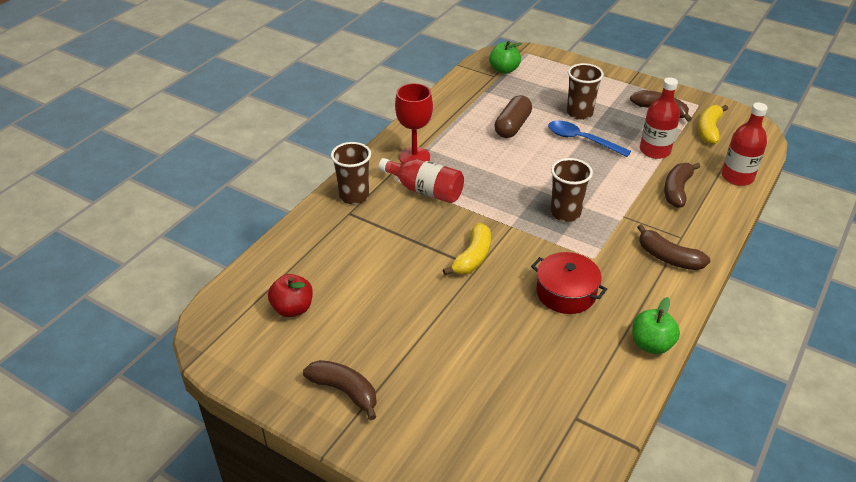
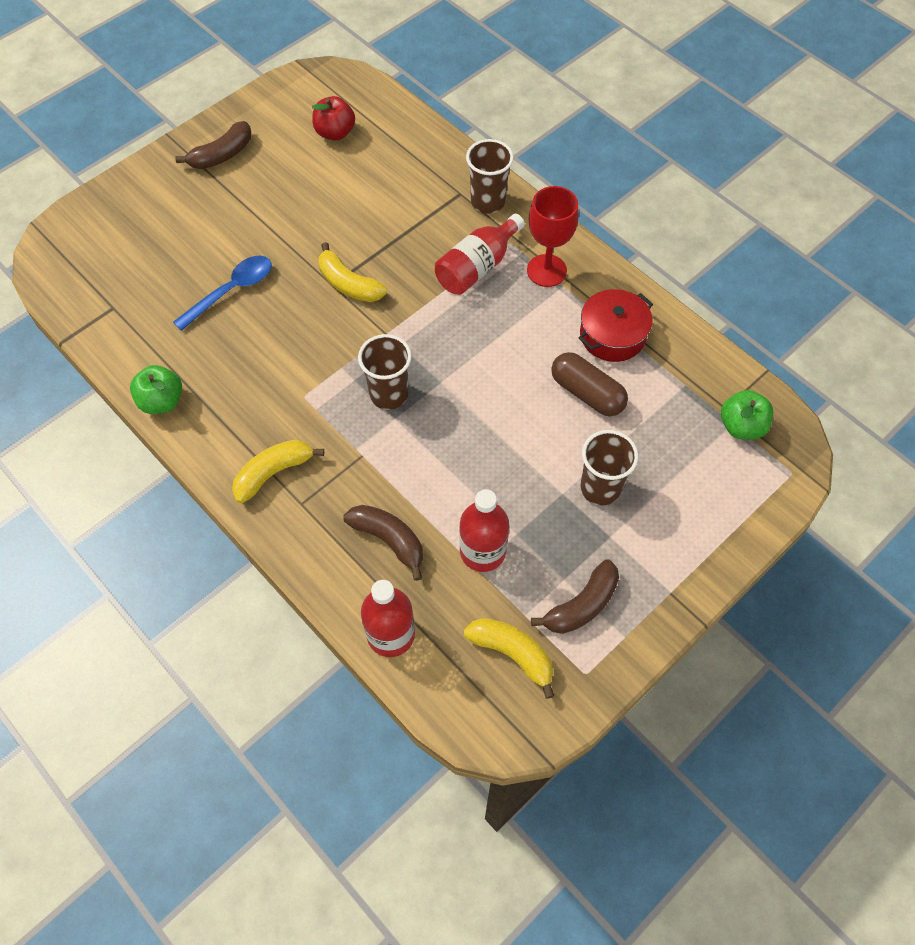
camera: 105 degrees right, 20 degrees up
red pot [531,252,607,314] -> red pot moved to [579,289,653,362]
blue spoon [548,120,631,157] -> blue spoon moved to [173,256,272,331]
brown banana [637,224,710,270] -> yellow banana [232,440,324,503]

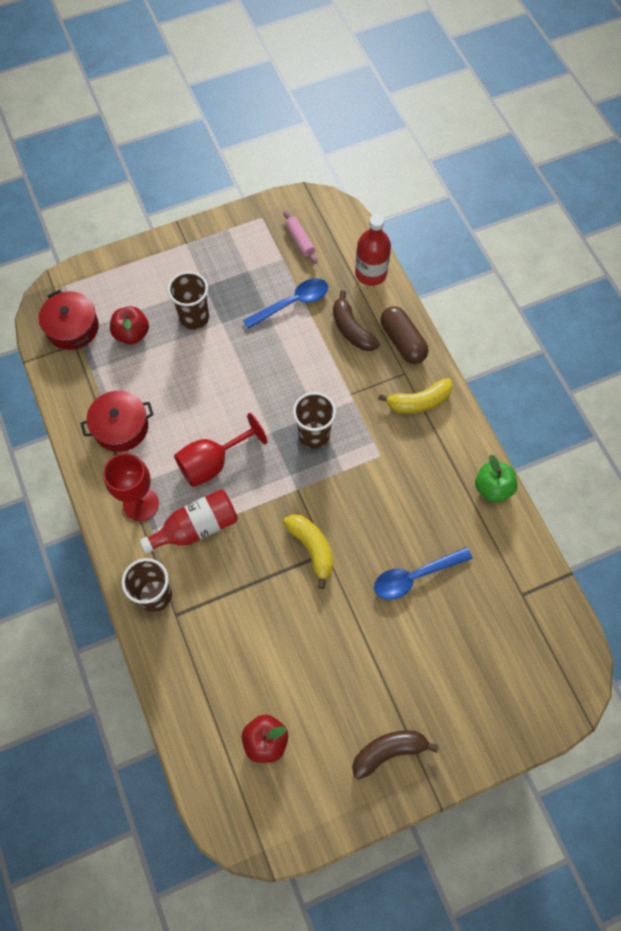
camera: 160 degrees left, 5 degrees up
red bottle [459,489,509,572] -> blue spoon [243,278,328,329]
yellow banana [464,618,555,699] -> pink rolling pin [284,210,317,264]
brown banana [531,559,619,634] -> none
brown capsule [551,352,628,416] -> brown capsule moved to [380,306,429,364]
green apple [721,390,773,439] -> red pot [39,290,99,350]
none -> red apple [110,306,149,344]
none -> red goblet [174,413,267,487]

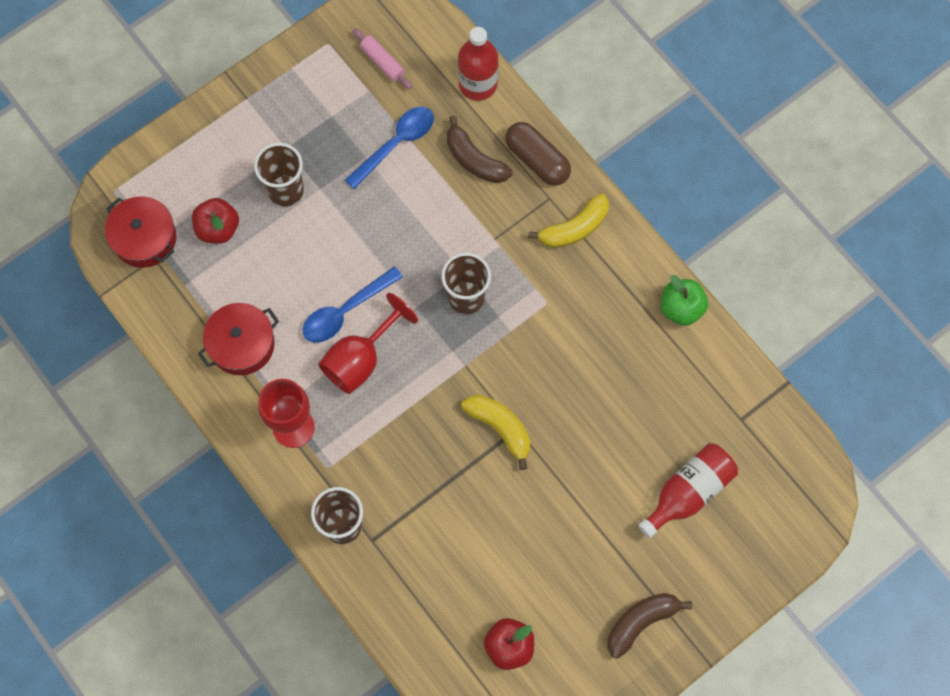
camera: 15 degrees left, 5 degrees up
red bottle [140,489,238,554] -> red bottle moved to [638,443,738,538]
blue spoon [374,547,473,600] -> blue spoon moved to [303,267,403,343]

